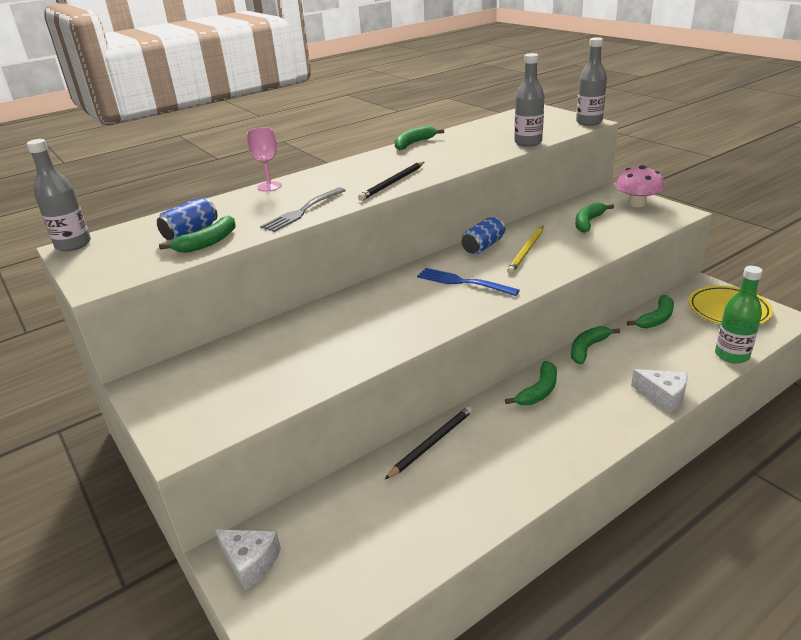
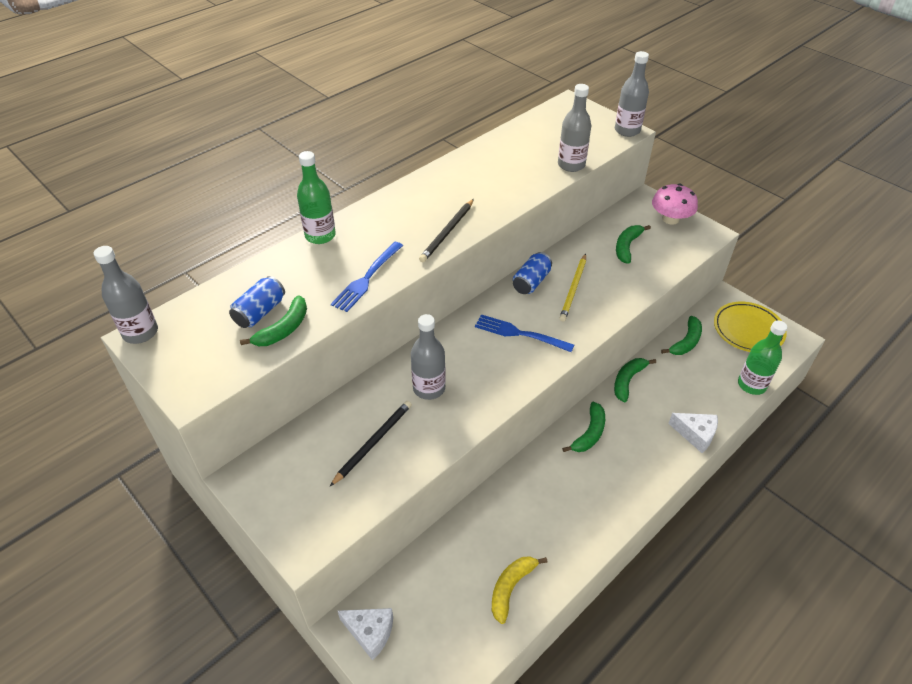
camera: 10 degrees left, 15 degrees up
pink goblet [247,127,282,192] -> green bottle [297,151,336,244]
grey fork [260,187,346,232] -> blue fork [331,242,403,312]
black pencil [385,406,473,479] -> black pencil moved to [330,401,412,486]
green banana [395,126,444,150] -> none
none -> grey bottle [411,314,446,400]
none -> yellow banana [492,556,547,624]

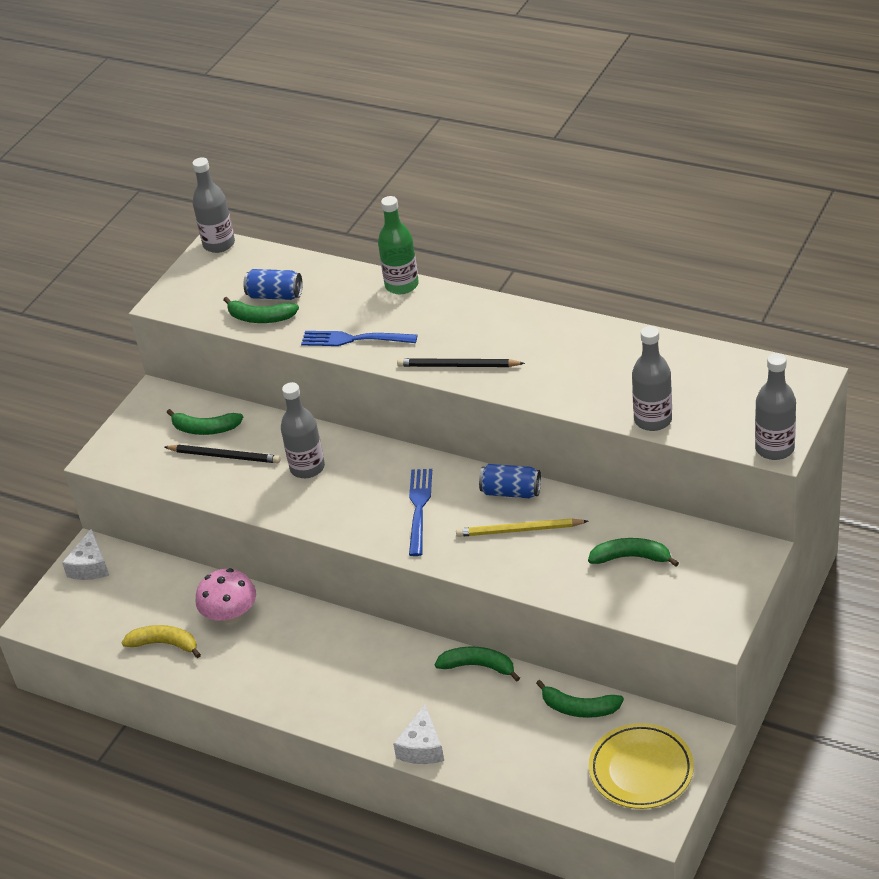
camera: 75 degrees right, 5 degrees down
green banana [562,402,605,452] -> green banana moved to [167,409,243,435]
pink mushroom [652,184,698,225] -> pink mushroom moved to [196,568,256,623]
green bottle [738,320,787,395] -> none

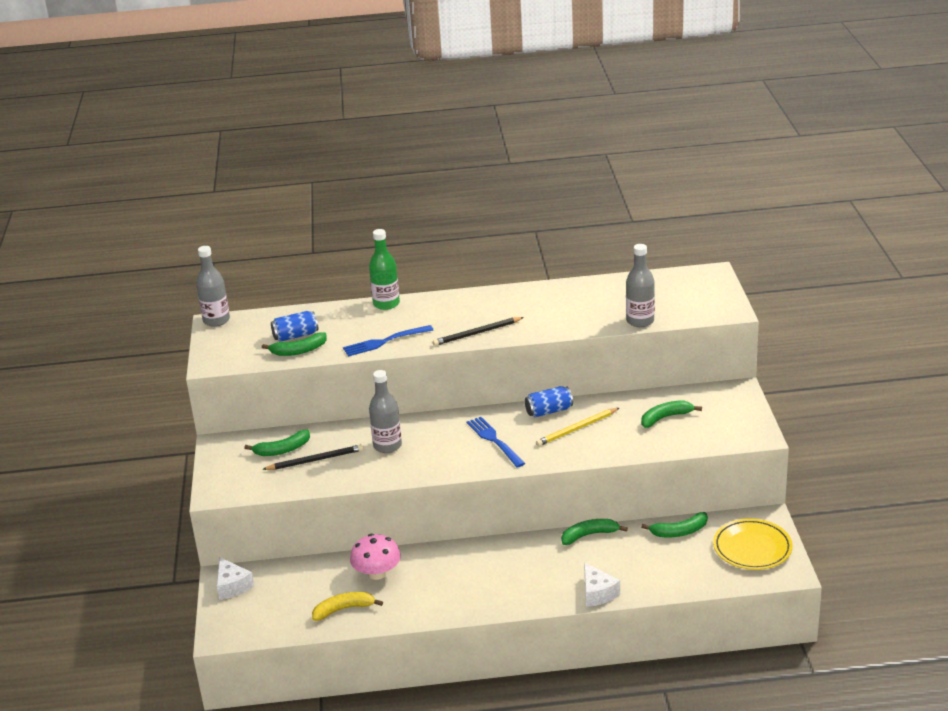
camera: 35 degrees left, 10 degrees down
grey bottle [755,353,796,460] -> none

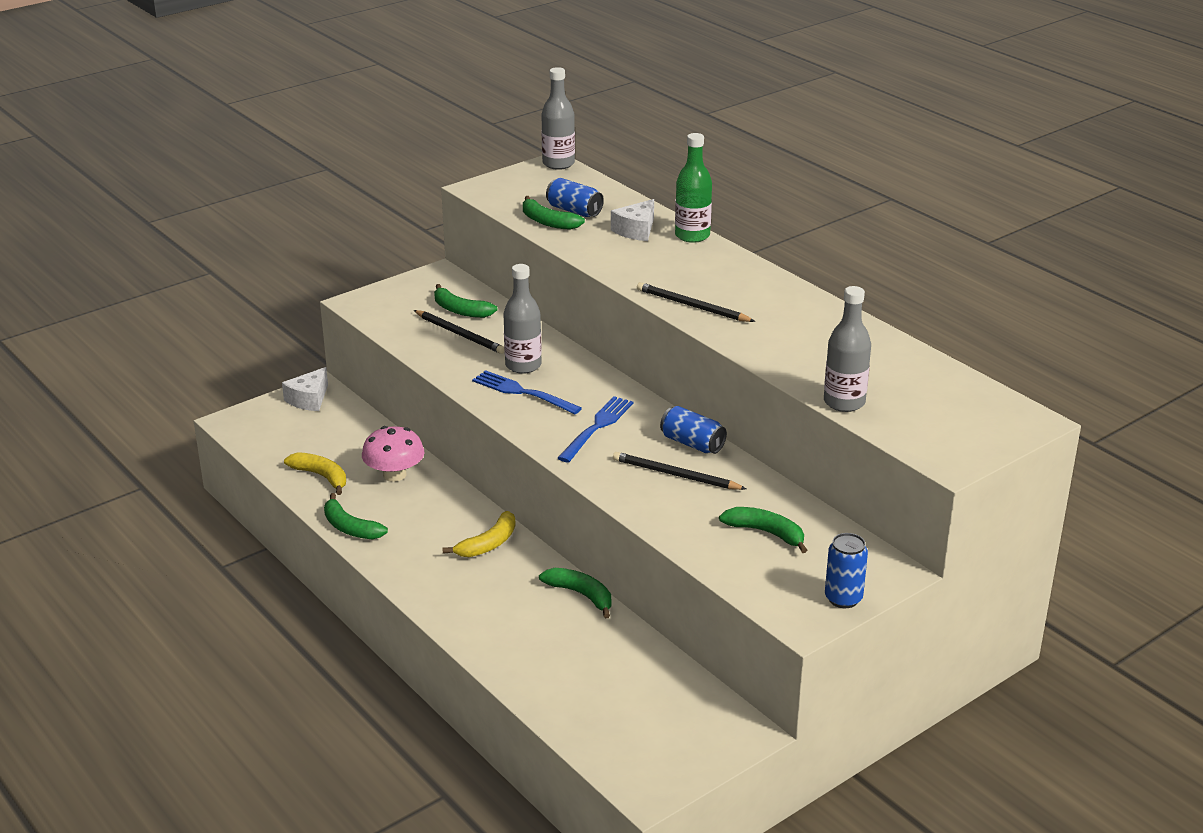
camera: 55 degrees right, 0 degrees up
blue fork [343,325,433,356] -> blue fork moved to [472,370,582,414]
yellow pencil [536,408,619,446] -> black pencil [613,452,746,490]
white cheese [584,562,620,607] -> white cheese moved to [611,199,654,241]
green banana [641,512,708,537] -> green banana moved to [324,493,388,539]
yellow plate [713,518,793,570] -> none
none -> yellow banana [442,511,516,557]
none -> blue can [825,533,868,608]

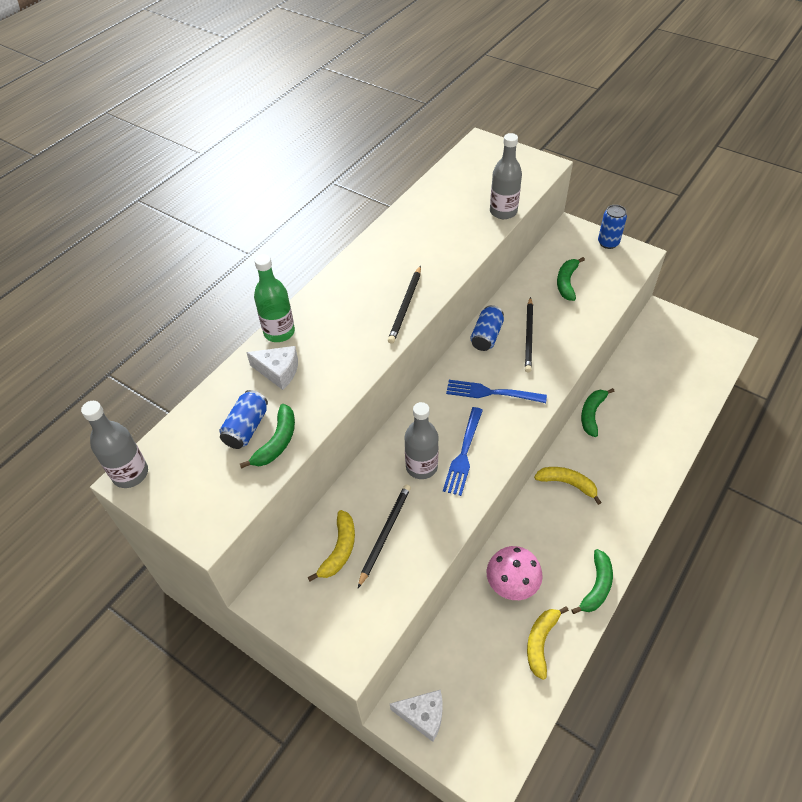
camera: 105 degrees left, 20 degrees up
green banana [434,284,498,318] -> yellow banana [308,510,355,582]

